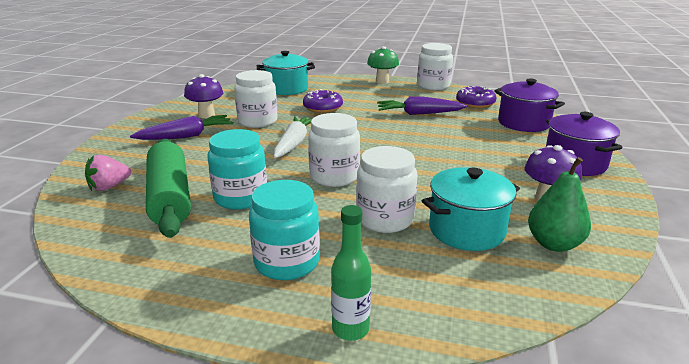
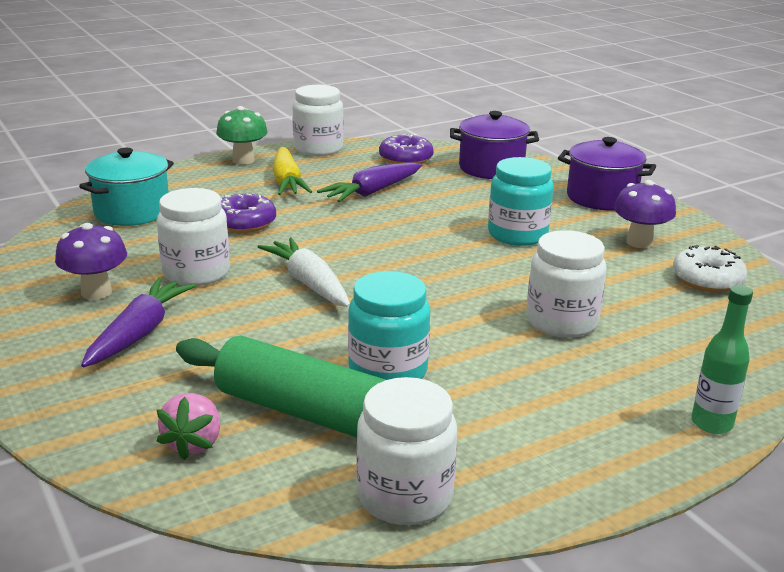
camera: 45 degrees left, 0 degrees up
turquoise jar [249,180,320,280] -> turquoise jar moved to [488,157,554,246]
white jar [308,113,360,187] -> white jar moved to [356,377,457,525]
turquoise pot [422,167,520,251] -> none
green pear [528,157,591,252] -> white donut [673,245,747,292]
none -> yellow carrot [273,147,312,195]

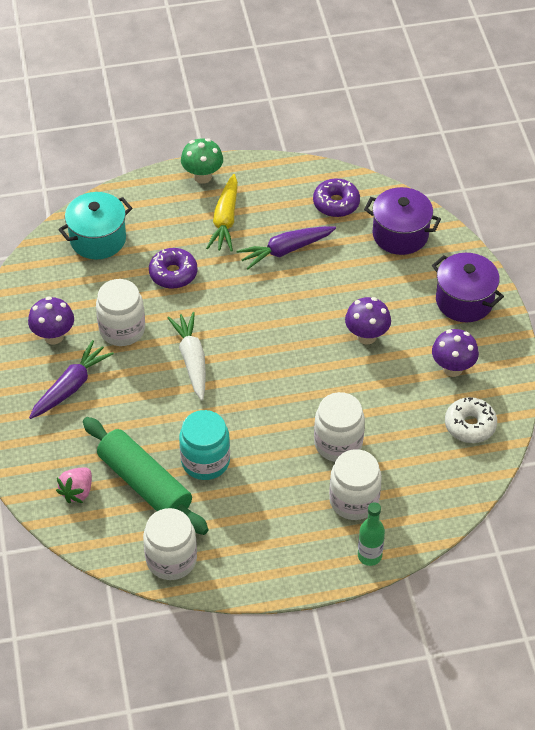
camera: 20 degrees right, 25 degrees up
white jar [293,85,344,156] -> white jar moved to [329,449,382,520]
turquoise jar [488,157,554,246] -> purple mushroom [345,297,391,345]

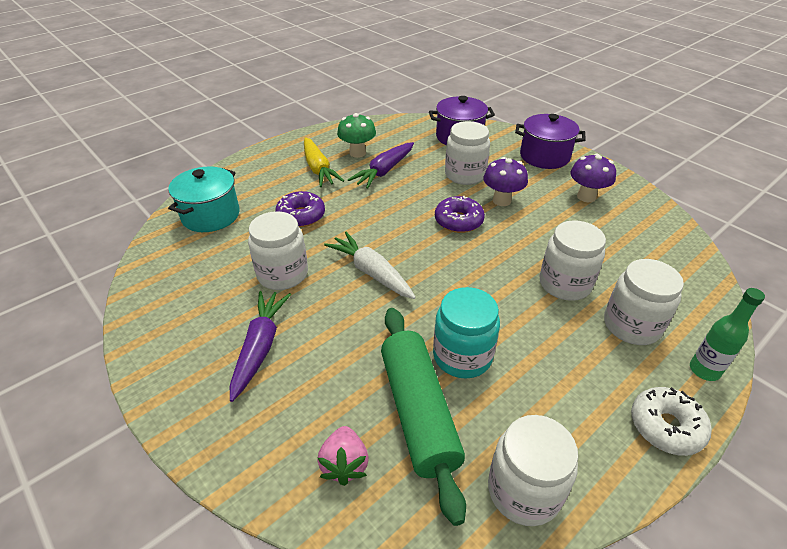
camera: 30 degrees left, 10 degrees down
purple mushroom [28,296,74,345] -> none
green rolling pin [83,417,208,535] -> green rolling pin turned 60 degrees clockwise [381,308,466,526]
green mushroom [181,138,223,184] -> green mushroom moved to [337,113,376,158]
purple donut [313,179,360,217] -> purple donut moved to [435,196,485,233]
white donut [445,397,497,443] -> white donut moved to [631,387,712,456]
none -> white jar [445,121,490,185]

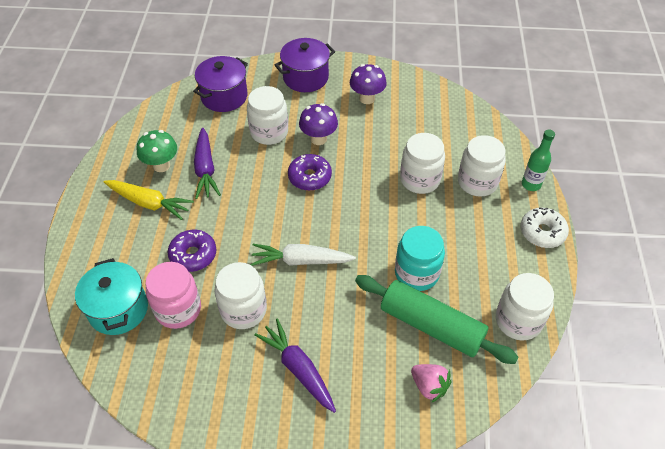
camera: 45 degrees left, 10 degrees up
none -> pink jar [146,262,201,329]

